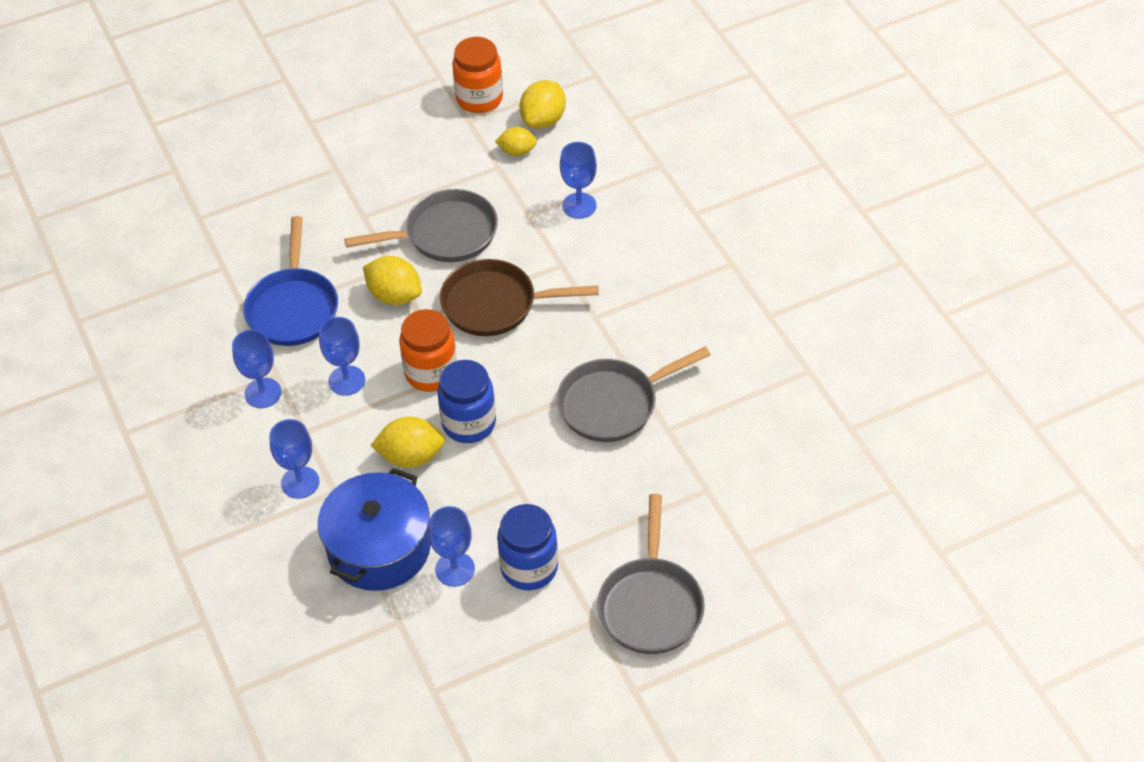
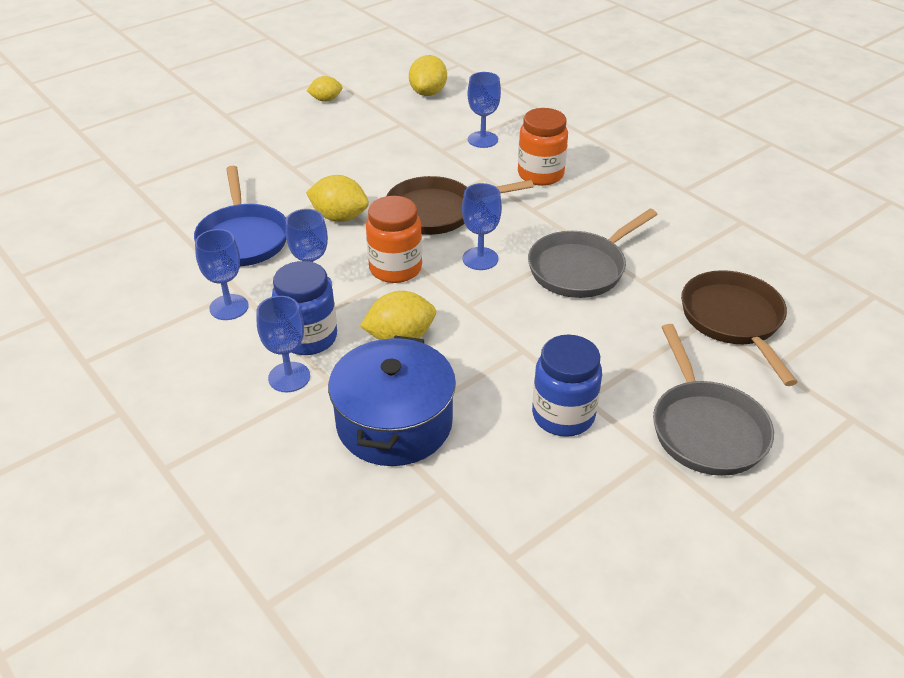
camera: 15 degrees left, 10 degrees down
grey pan [344,189,498,262] -> none
blue goblet [428,506,475,587] -> blue goblet moved to [462,183,502,270]
blue jar [437,360,496,443] -> blue jar moved to [272,261,337,355]
orange jar [452,37,503,113] -> orange jar moved to [518,108,568,186]
yellow lemon [495,127,537,156] -> yellow lemon moved to [307,76,342,102]
none -> brown pan [681,270,797,386]

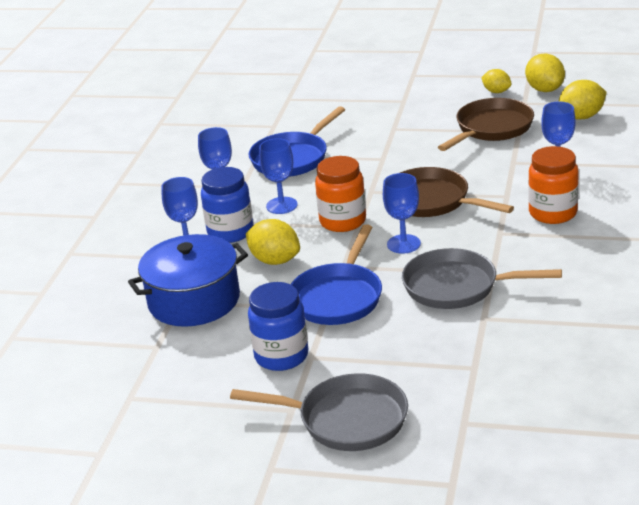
camera: 55 degrees right, 10 degrees down
yellow lemon [306,175,369,222] -> yellow lemon moved to [525,54,565,92]
grey pan [653,324,774,476] -> grey pan turned 120 degrees counterclockwise [230,373,408,451]
brown pan [681,270,797,386] -> brown pan moved to [438,98,534,151]
none -> blue pan [291,224,382,325]

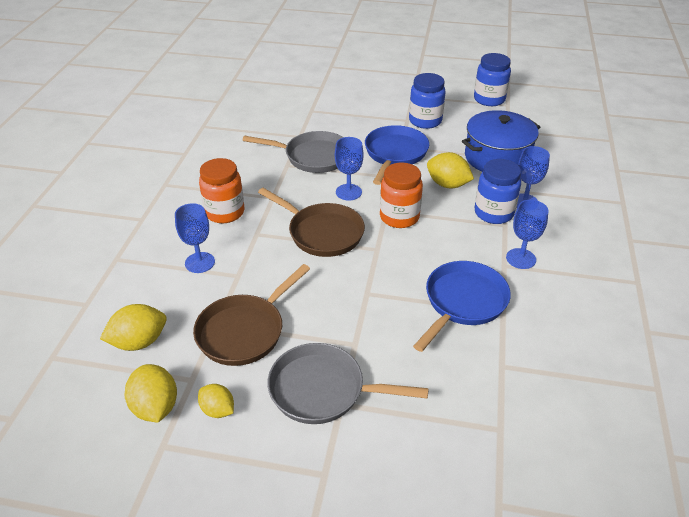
camera: 175 degrees right, 10 degrees up
grey pan [230,373,408,451] -> grey pan moved to [267,343,429,424]
blue goblet [259,138,298,214] -> none
none -> blue jar [474,53,511,106]

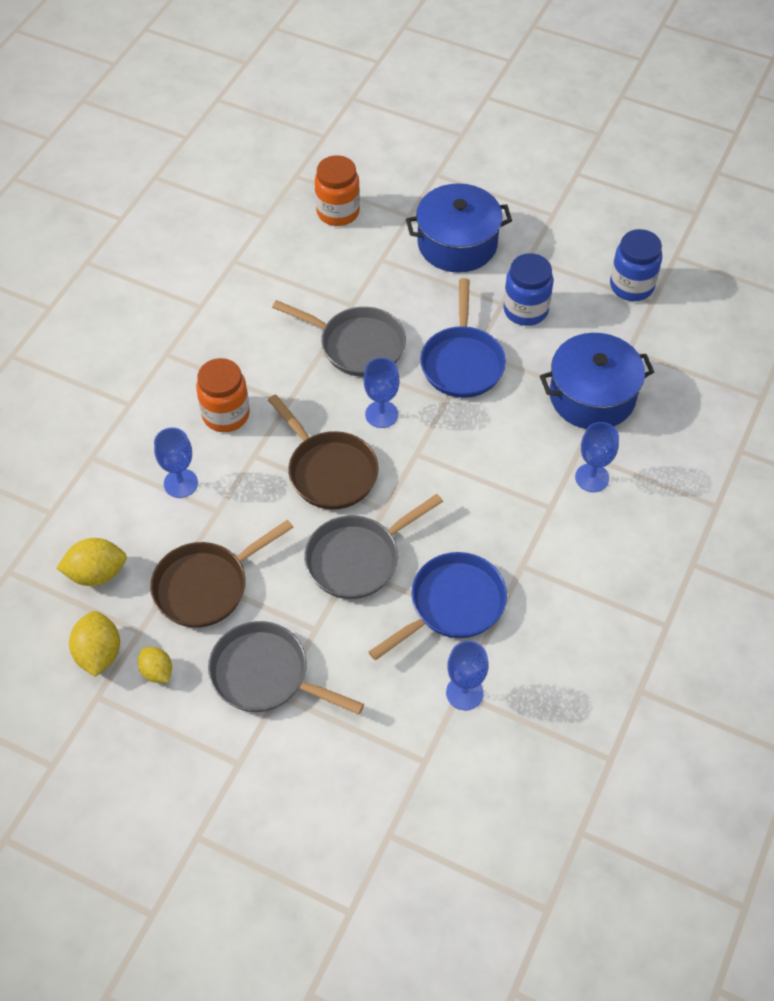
camera: 15 degrees right, 15 degrees up
blue pan [365,125,429,185] -> blue pan turned 150 degrees clockwise [420,278,506,398]
orange jar [380,163,423,228] -> orange jar moved to [315,155,360,226]
yellow lemon [427,152,474,188] -> none
blue jar [475,159,521,224] -> none
blue goblet [506,200,549,269] -> blue goblet moved to [446,641,489,710]
none -> grey pan [304,494,443,599]
none -> blue pot [406,183,512,273]

